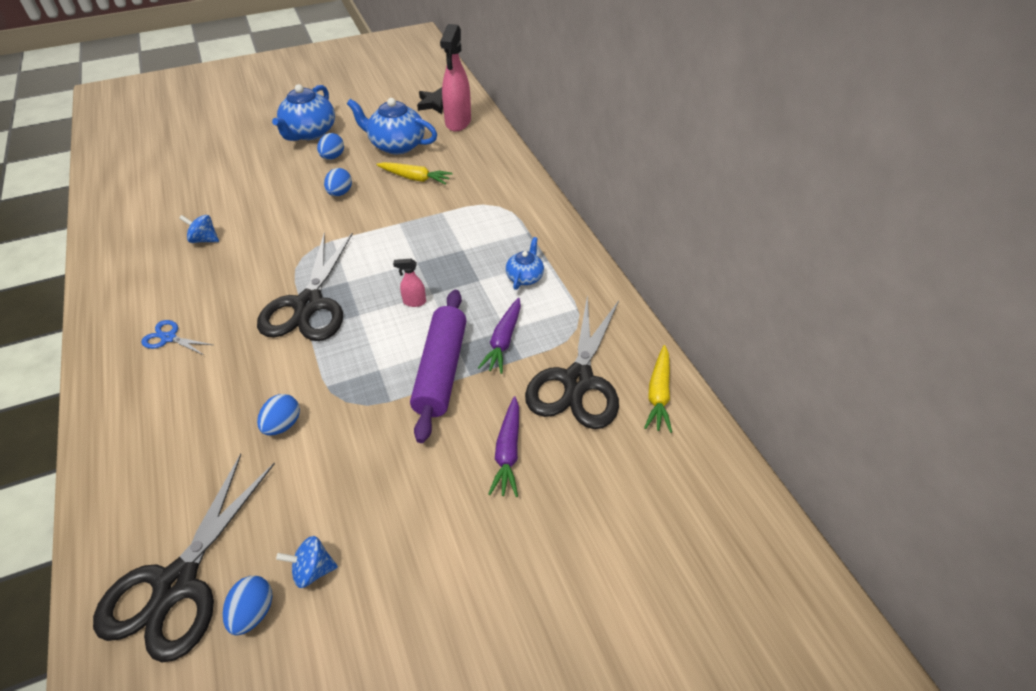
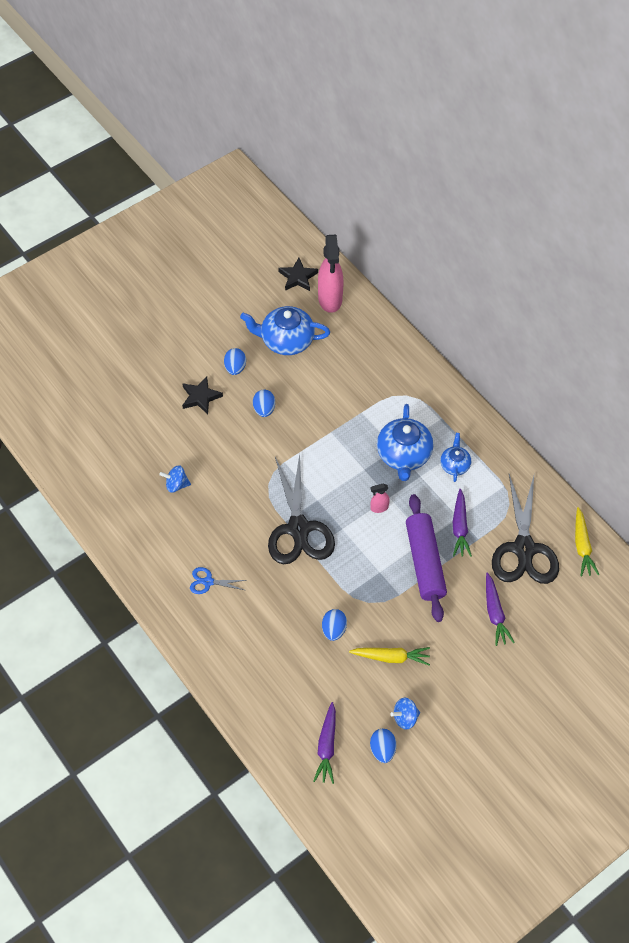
camera: 15 degrees left, 10 degrees up
black scissors [93,454,275,662] -> purple carrot [313,702,336,784]
blue teapot [272,84,335,141] -> blue teapot moved to [377,404,433,481]
yellow carrot [376,162,453,185] -> yellow carrot moved to [349,647,430,665]
none -> black star [182,376,223,414]

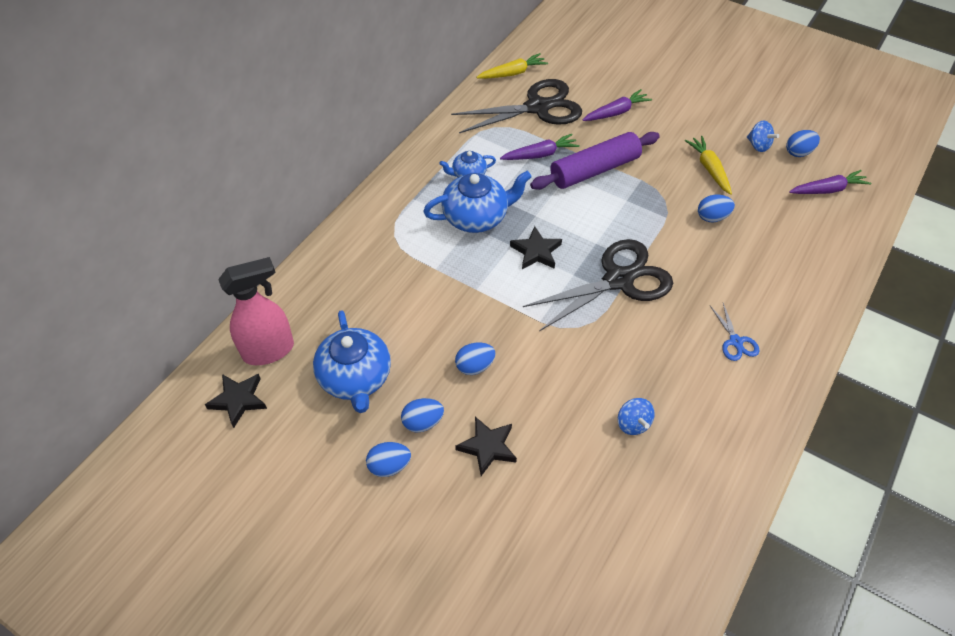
camera: 110 degrees left, 5 degrees down
pink spray bottle [370,484,390,513] -> none
none -> blue egg [366,442,411,477]
none -> black star [510,226,562,269]

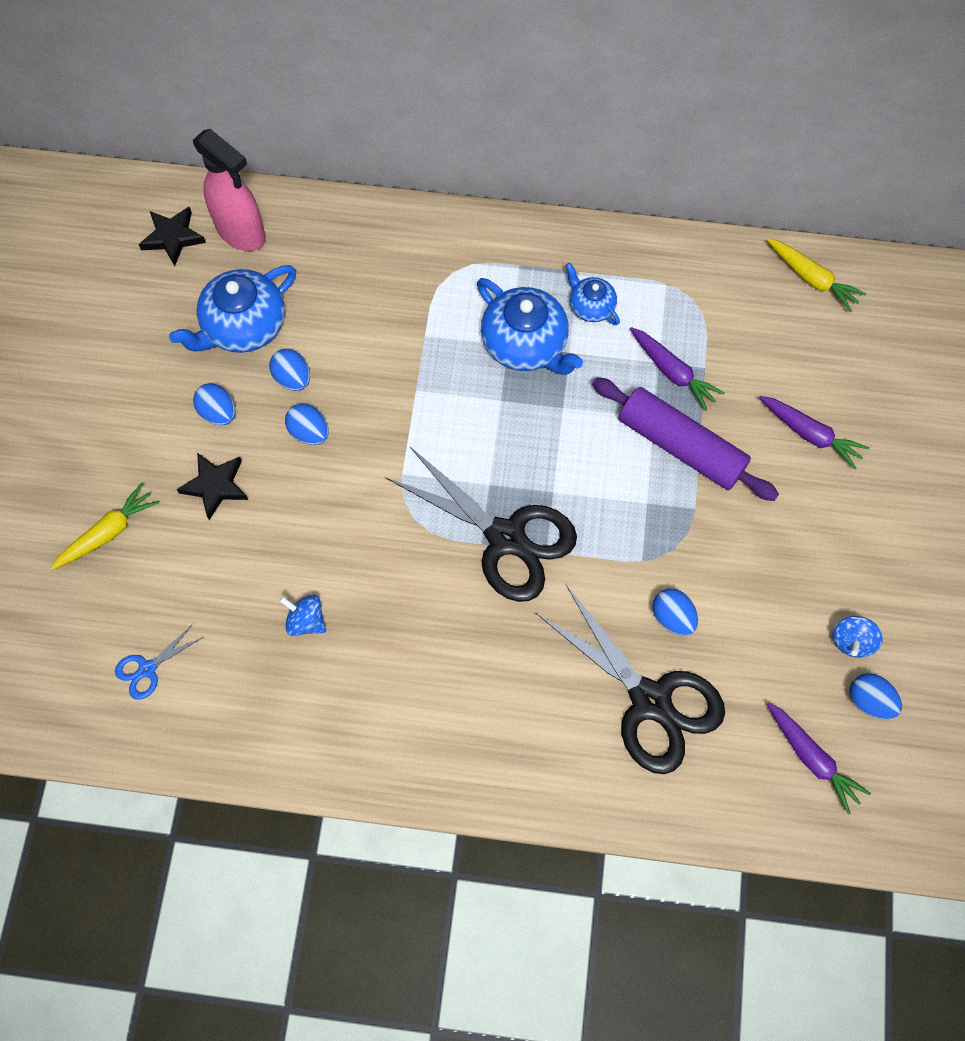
camera: 65 degrees right, 15 degrees up
blue egg [366,442,411,477] -> blue egg moved to [269,349,310,391]
black scissors [451,79,582,133] -> black scissors moved to [536,585,725,774]
black star [510,226,562,269] -> none
blue spinning top [618,398,654,435] -> blue spinning top turned 75 degrees clockwise [279,595,326,636]
yellow carrot [685,136,732,195] -> yellow carrot moved to [50,483,159,570]
blue scissors [710,303,759,361] -> blue scissors moved to [115,624,203,700]

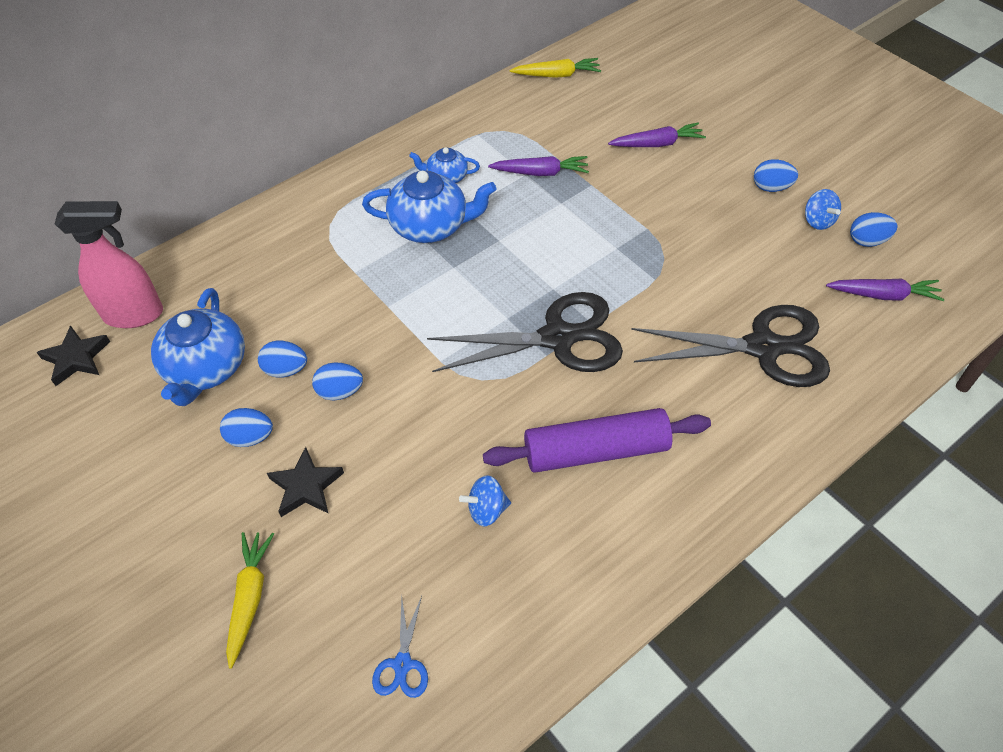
camera: 45 degrees left, 15 degrees down
purple rolling pin [592,377,779,501] -> purple rolling pin moved to [483,408,711,473]
blue egg [652,589,698,636] -> blue egg moved to [754,159,798,192]

